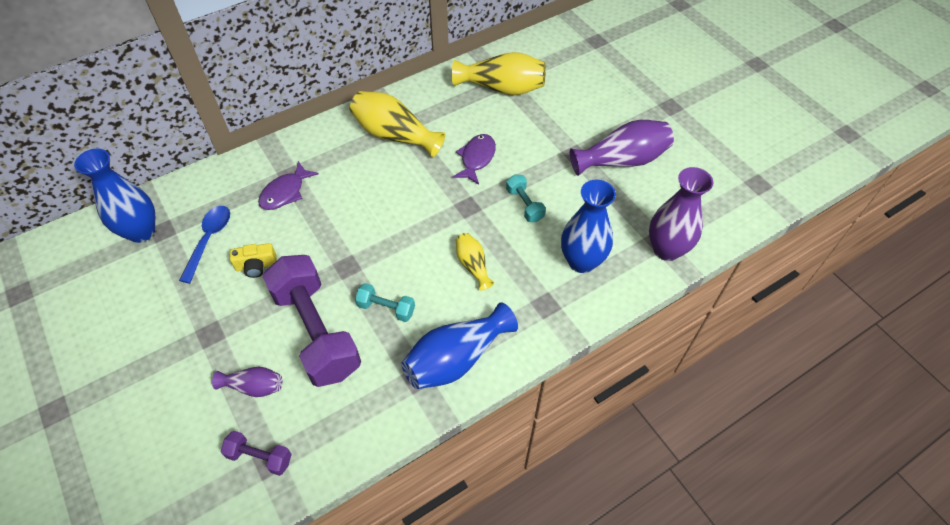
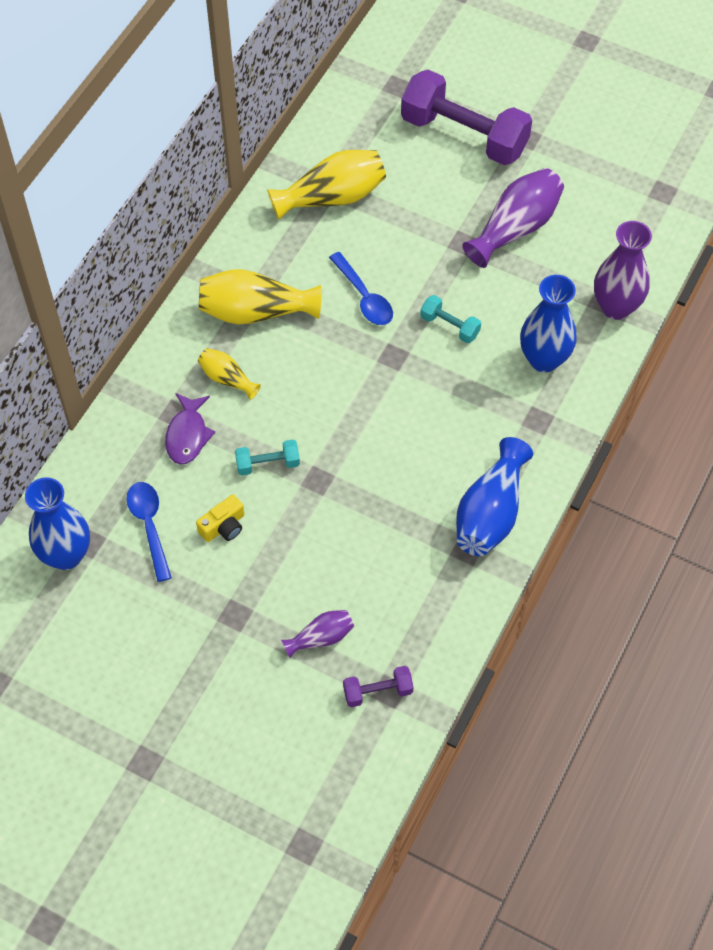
camera: 30 degrees left, 5 degrees up
purple dumbbell [262,255,361,387] -> purple dumbbell moved to [401,70,532,165]
turquoise dumbbell [355,283,415,322] -> turquoise dumbbell moved to [235,440,300,476]
purple fish [453,134,496,185] -> blue spoon [329,252,393,325]
yellow vase [456,233,494,290] -> yellow vase moved to [198,348,261,400]

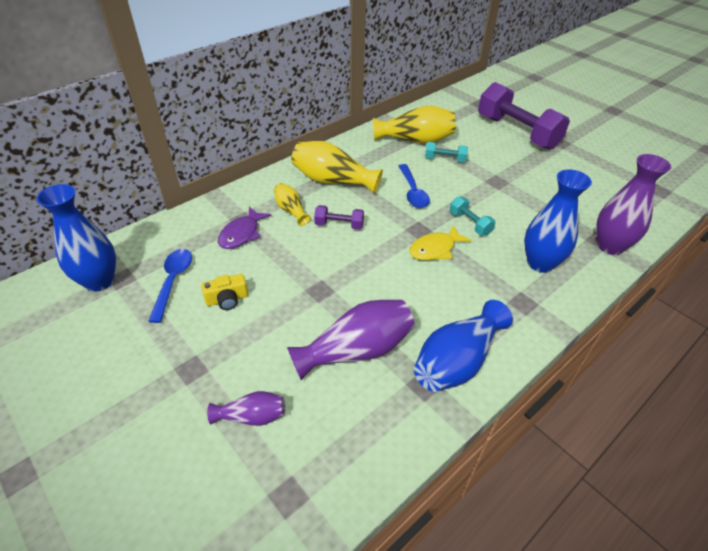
camera: 20 degrees right, 15 degrees down
turquoise dumbbell [235,440,300,476] -> turquoise dumbbell moved to [425,142,468,162]
purple dumbbell [343,666,414,707] -> purple dumbbell moved to [314,205,364,230]
purple vase [462,168,564,268] -> purple vase moved to [287,299,415,380]
none -> yellow fish [409,225,472,260]

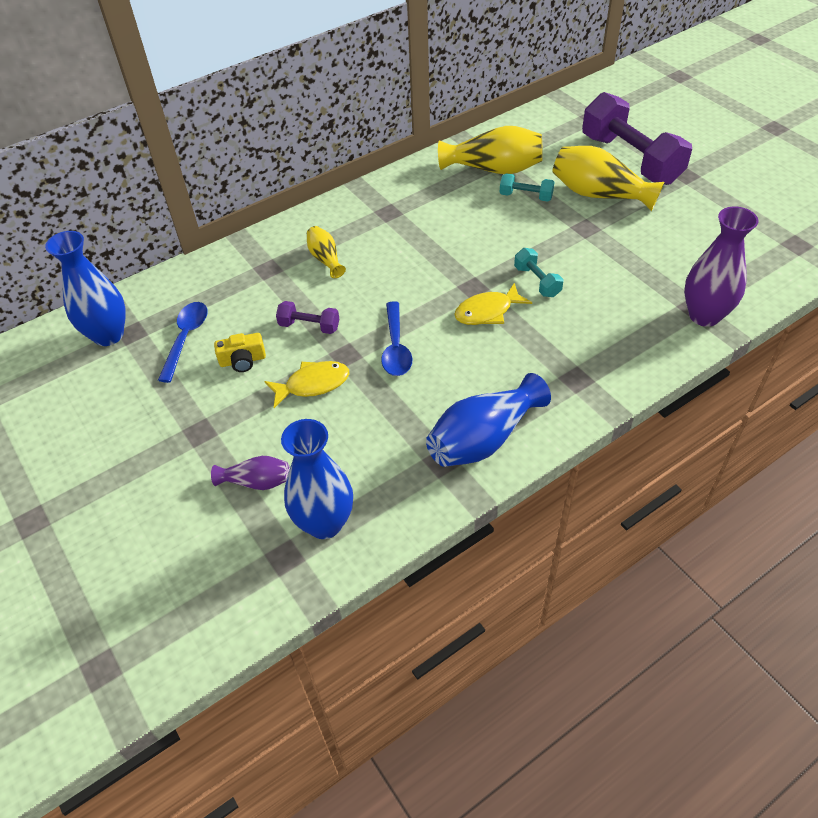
camera: 10 degrees right, 5 degrees up
purple fish [218,207,271,249] -> none
purple vase [287,299,415,380] -> none
yellow vase [291,141,383,194] -> yellow vase moved to [552,146,664,211]
purple dumbbell [314,205,364,230] -> purple dumbbell moved to [276,301,339,334]
blue spoon [399,164,430,208] -> blue spoon moved to [381,301,413,376]
blue vase [524,170,592,273] -> blue vase moved to [281,419,353,539]
none -> yellow fish [265,361,349,408]

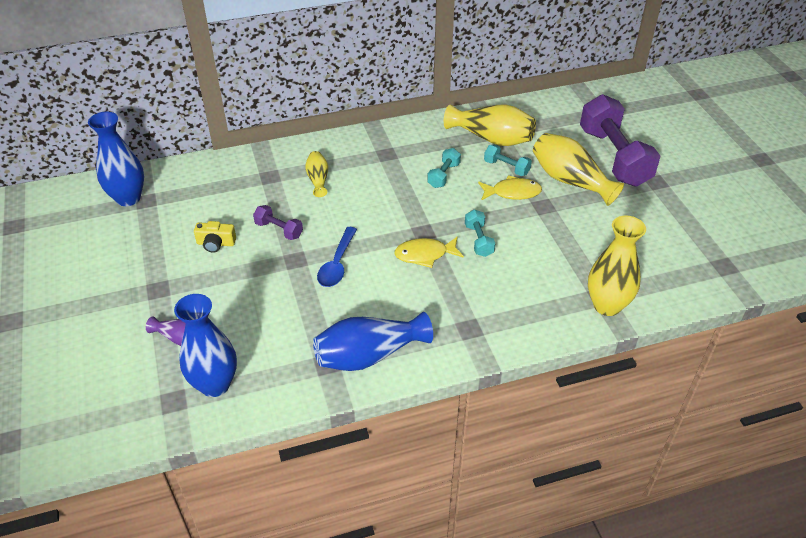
camera: 15 degrees right, 5 degrees down
blue spoon [158,302,208,383] -> none
yellow fish [265,361,349,408] -> yellow fish moved to [478,175,542,201]
purple vase [684,207,758,327] -> yellow vase [588,216,646,316]
none -> turquoise dumbbell [427,148,461,188]

